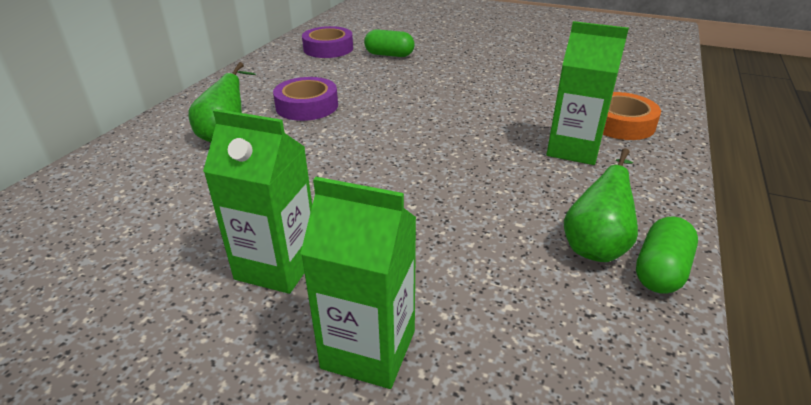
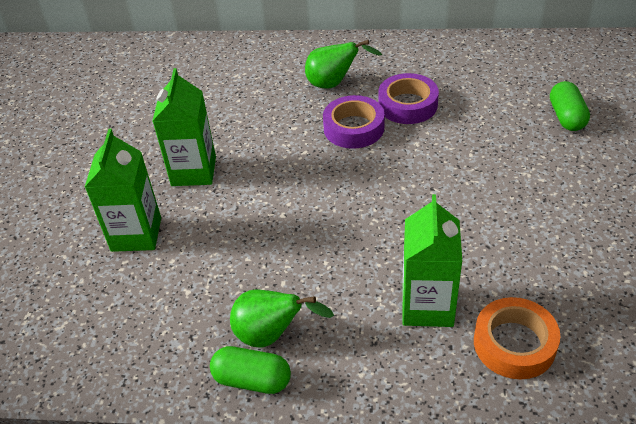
camera: 75 degrees right, 10 degrees up
purple tape [302,26,353,58] -> purple tape moved to [323,95,384,149]

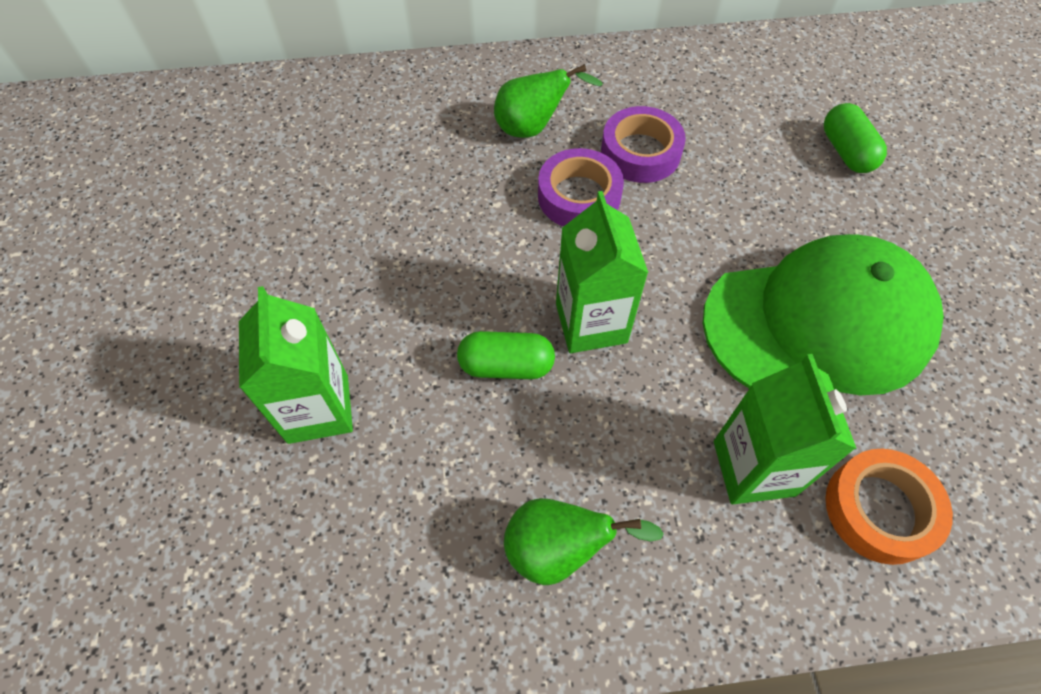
camera: 15 degrees left, 15 degrees up
green carton [153,68,216,186] -> green carton moved to [556,191,648,353]
green capsule [210,346,291,394] -> green capsule moved to [457,331,555,379]
none -> green cap [703,234,944,396]

